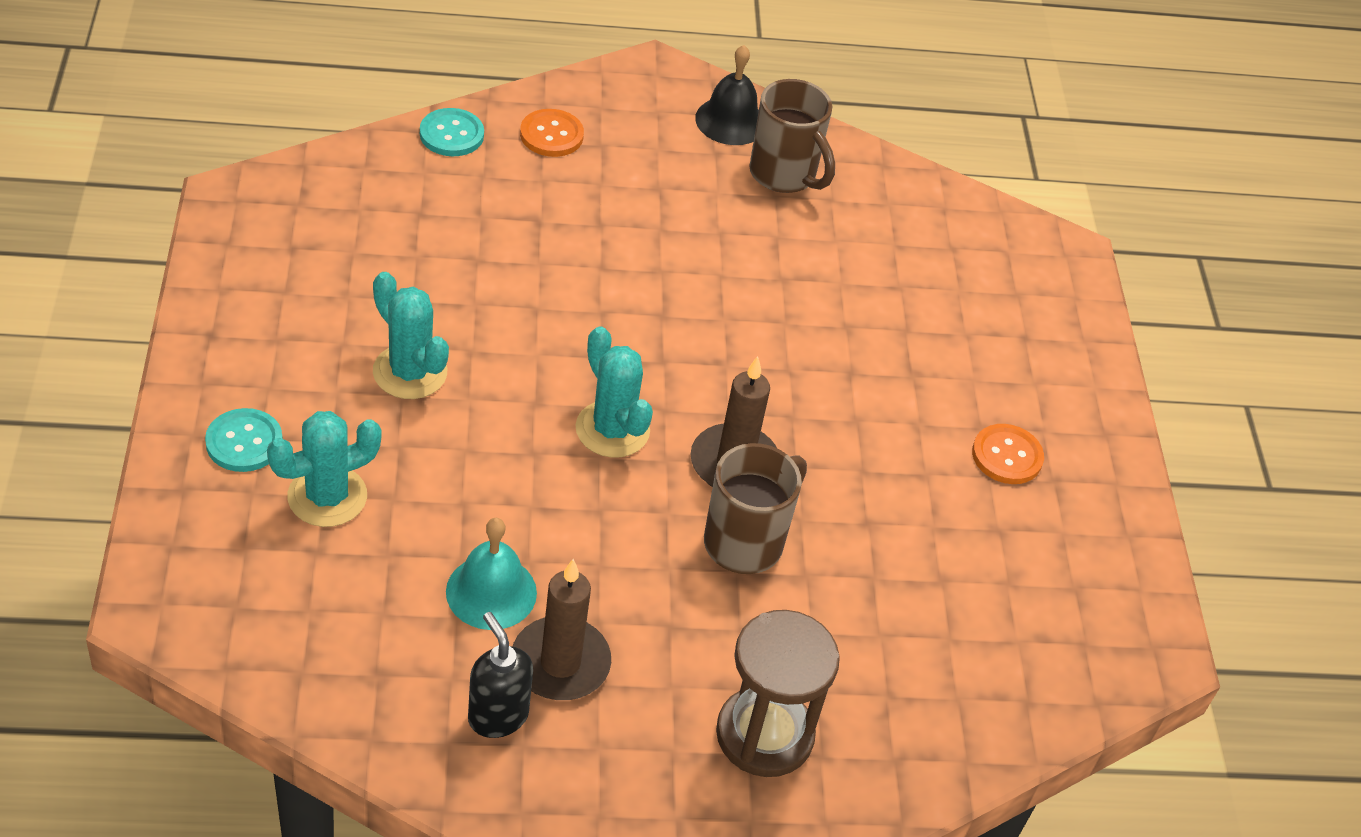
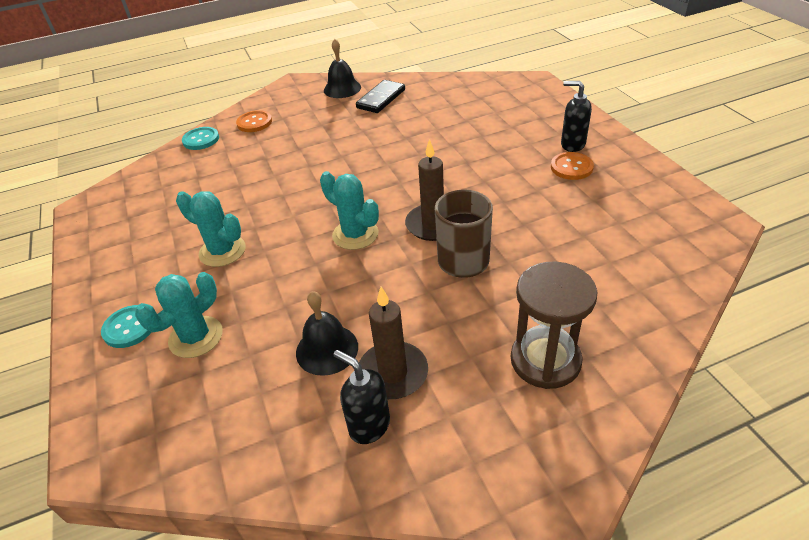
camera: 10 degrees left, 5 degrees down
turquoise bell [446,518,537,630] -> black bell [296,291,358,376]
brown mug [749,79,835,193] -> black domino [356,80,405,113]
none -> black soap dispenser [561,81,592,152]

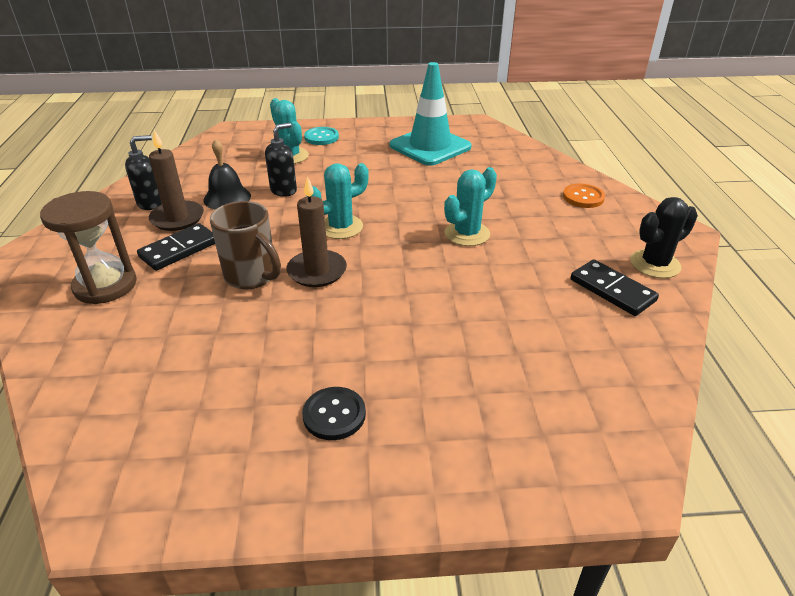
camera: 105 degrees right, 5 degrees down
turquoise cactus [176,191,246,267] -> turquoise cactus moved to [444,167,497,246]
turquoise button [182,127,219,150] -> none
black bell [324,39,361,98] -> black cactus [630,197,698,278]
orange button [551,152,594,180] -> black button [302,387,366,440]
black soap dispenser [561,81,592,152] -> black soap dispenser moved to [265,123,297,197]
none -> black domino [137,223,215,271]
none -> turquoise traffic cone [390,62,472,166]

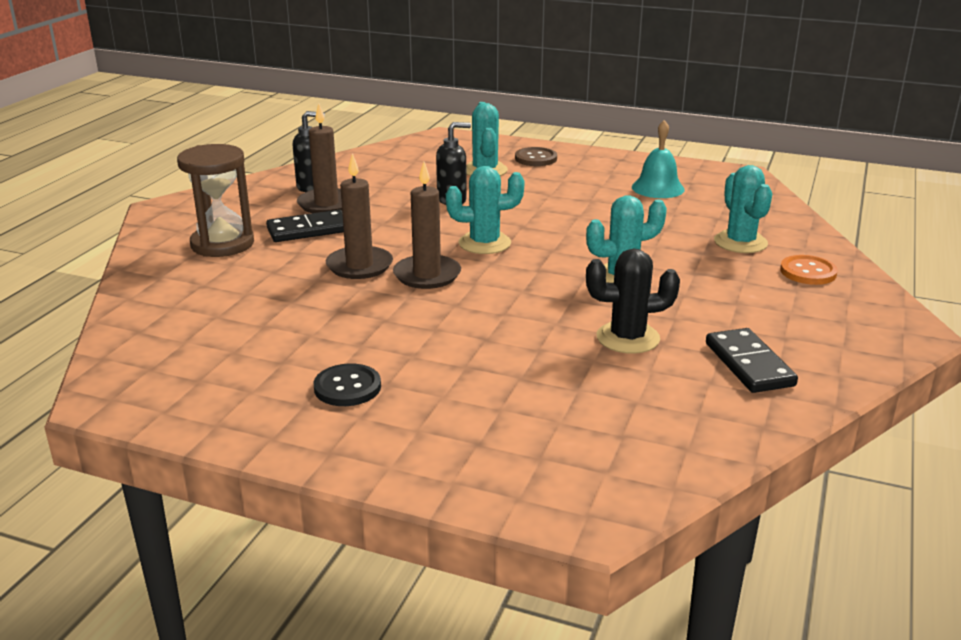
camera: 25 degrees right, 10 degrees down
black bell [203,139,251,209] -> none
brown mug [210,201,281,290] -> brown candle [326,153,393,279]
turquoise button [304,127,339,145] -> brown button [515,147,557,166]
turquoise traffic cone [390,62,472,166] -> turquoise bell [632,120,685,198]
black cactus [630,197,698,278] -> black cactus moved to [586,248,680,354]
none -> turquoise cactus [714,165,772,253]

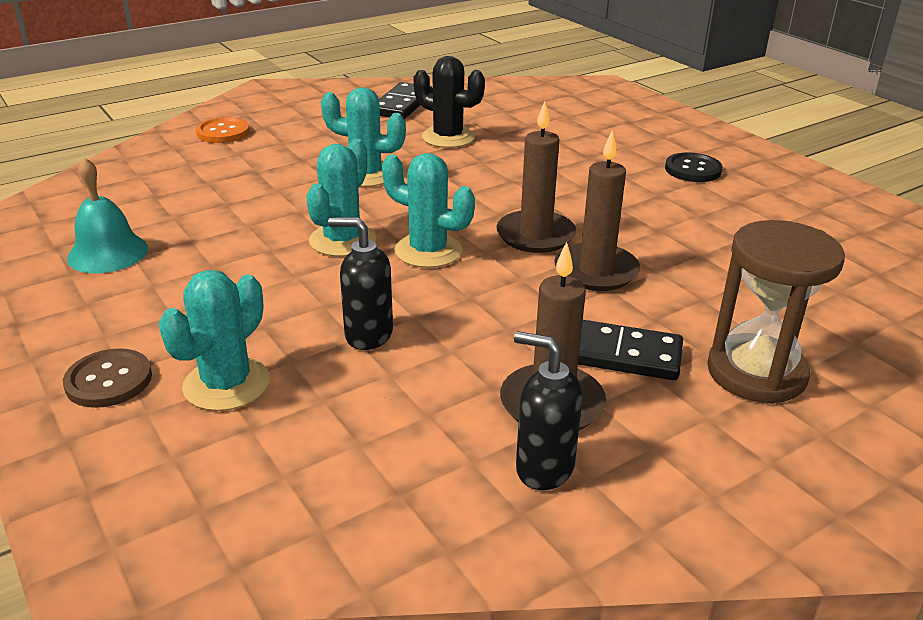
camera: 145 degrees left, 5 degrees up
turquoise cactus [714,165,772,253] -> turquoise cactus moved to [306,139,376,257]

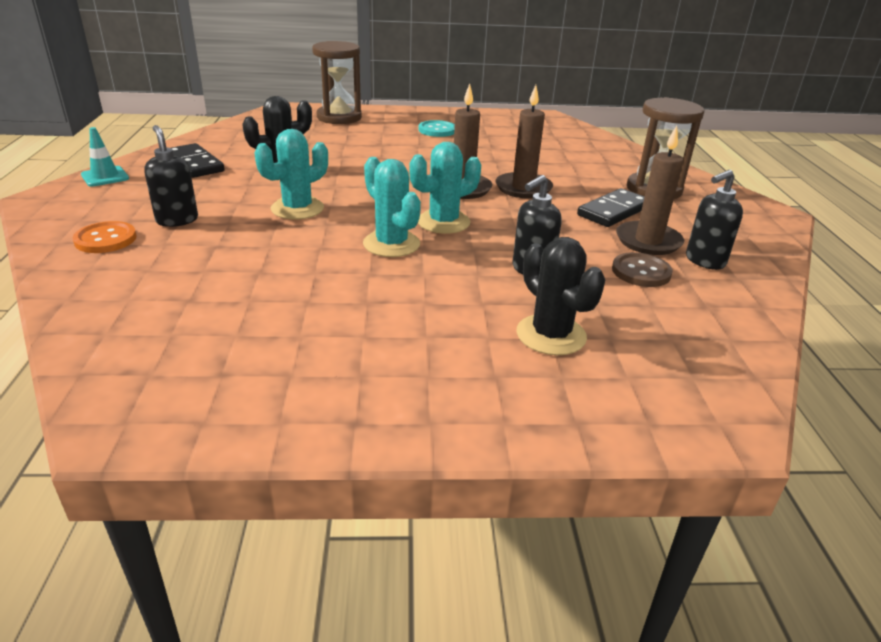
camera: 60 degrees left, 0 degrees up
brown button [63,348,152,408] -> brown button moved to [612,252,673,287]
turquoise bell [67,157,148,273] -> none
turquoise cactus [158,270,270,411] -> black cactus [517,237,605,355]
black button [665,152,723,182] -> turquoise button [419,120,455,137]
none -> turquoise traffic cone [81,127,129,187]
none -> black soap dispenser [144,125,198,227]
none -> brown hourglass [312,41,362,124]

